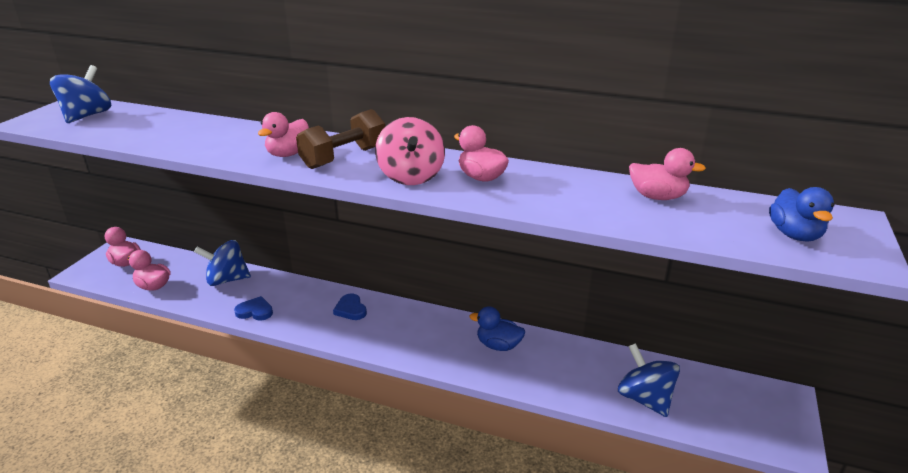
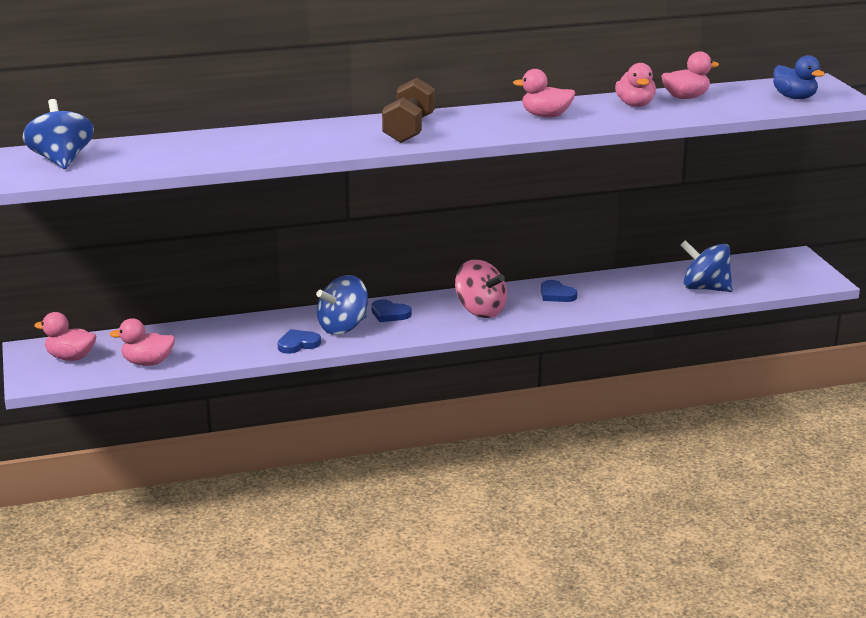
camera: 35 degrees left, 5 degrees down
blue spinning top [194,240,251,286] -> blue spinning top moved to [316,275,368,335]
pink duck [258,112,309,157] -> pink duck moved to [615,63,656,107]
pink spinning top [375,117,445,185] -> pink spinning top moved to [455,259,507,318]
blue duck [470,306,525,351] -> blue heart [541,280,578,302]

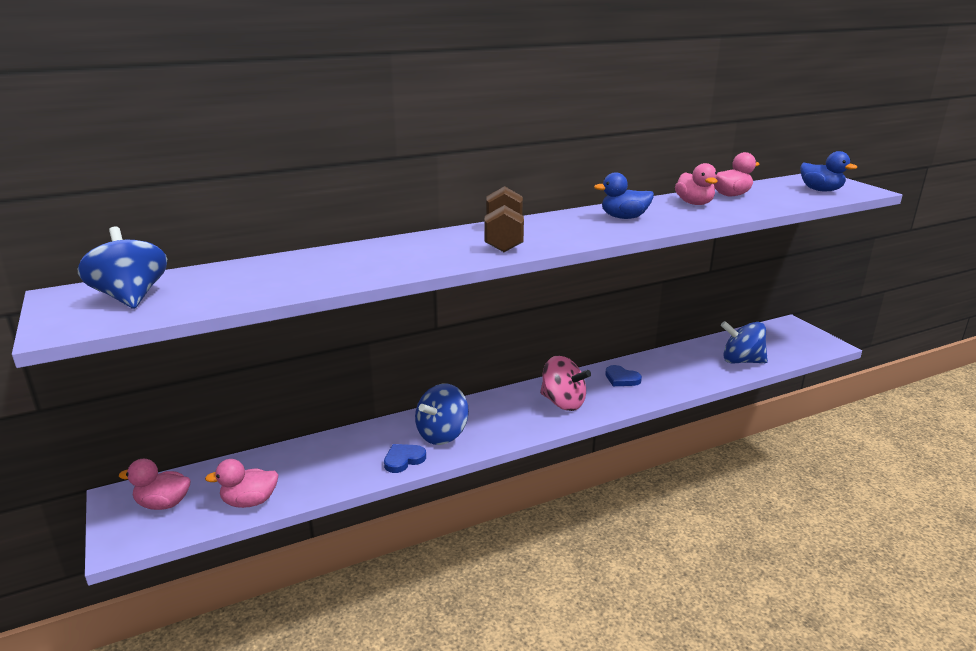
camera: 10 degrees left, 0 degrees up
blue heart [371,299,412,322] -> none
pink duck [513,69,575,117] -> blue duck [594,172,654,219]

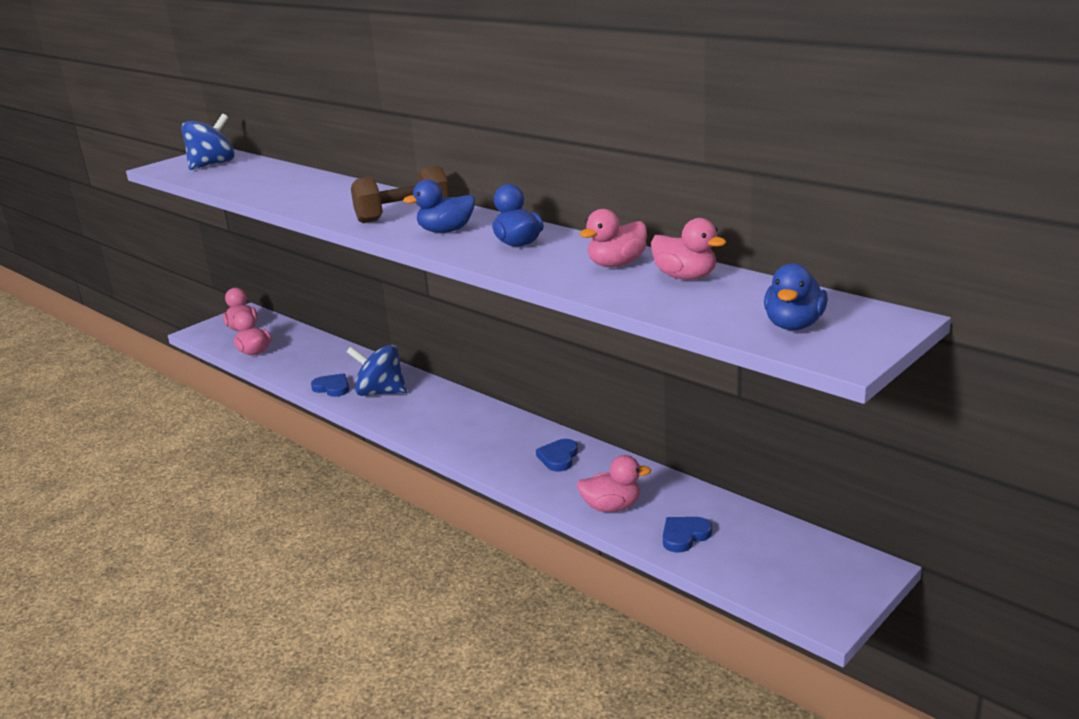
camera: 70 degrees right, 0 degrees up
pink spinning top [540,356,591,411] -> none
blue spinning top [721,321,768,363] -> blue heart [663,517,712,553]
none -> blue duck [403,179,475,233]
none -> pink duck [577,455,651,512]

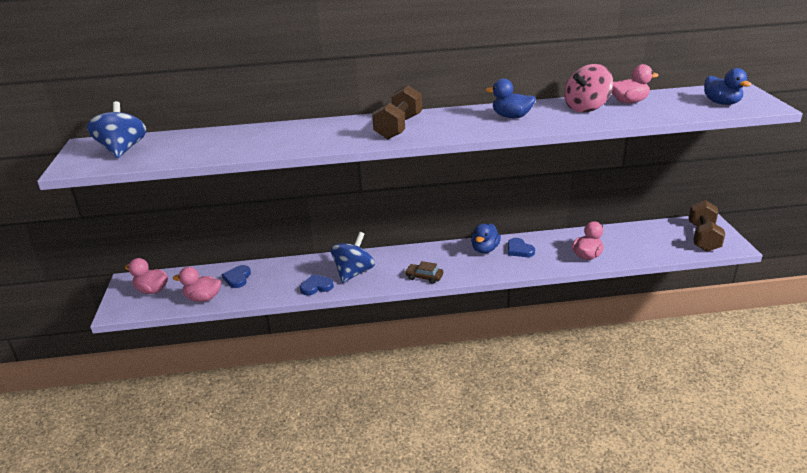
camera: 50 degrees left, 5 degrees up
blue spinning top [347,345,407,396] -> blue spinning top turned 150 degrees clockwise [330,232,375,283]
blue duck [403,179,475,233] -> blue duck moved to [471,224,501,253]
pink duck [579,209,647,267] -> pink spinning top [564,64,613,112]
blue heart [663,517,712,553] -> blue heart moved to [222,265,251,288]
none -> brown car [405,261,443,284]
none -> brown dumbbell [688,200,725,252]

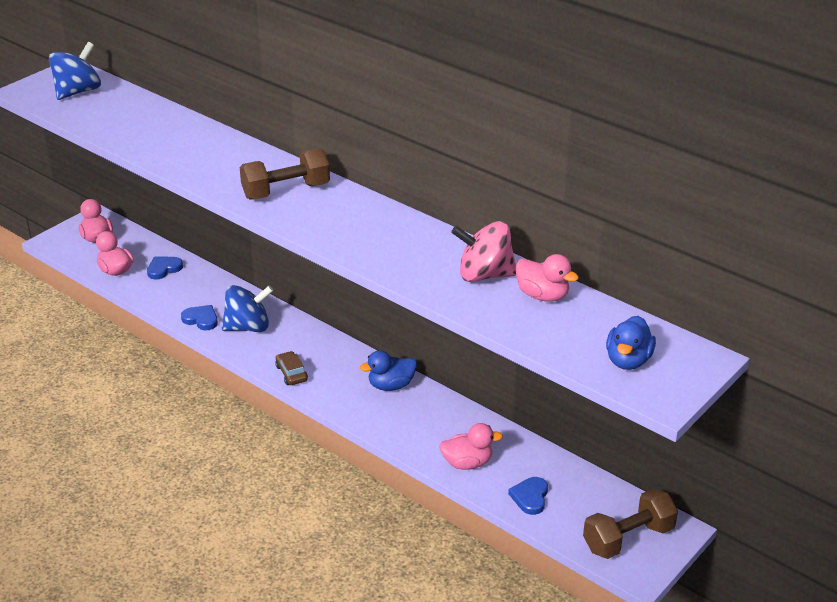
camera: 45 degrees right, 5 degrees up
blue duck [485,79,536,118] -> none
blue heart [508,238,535,257] -> blue heart moved to [508,477,548,515]

